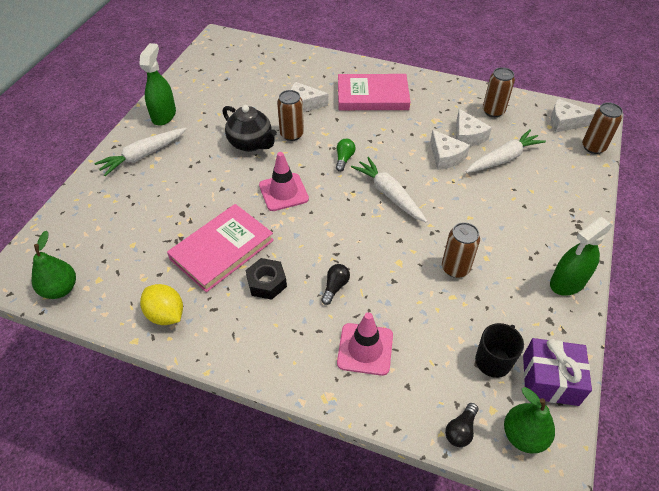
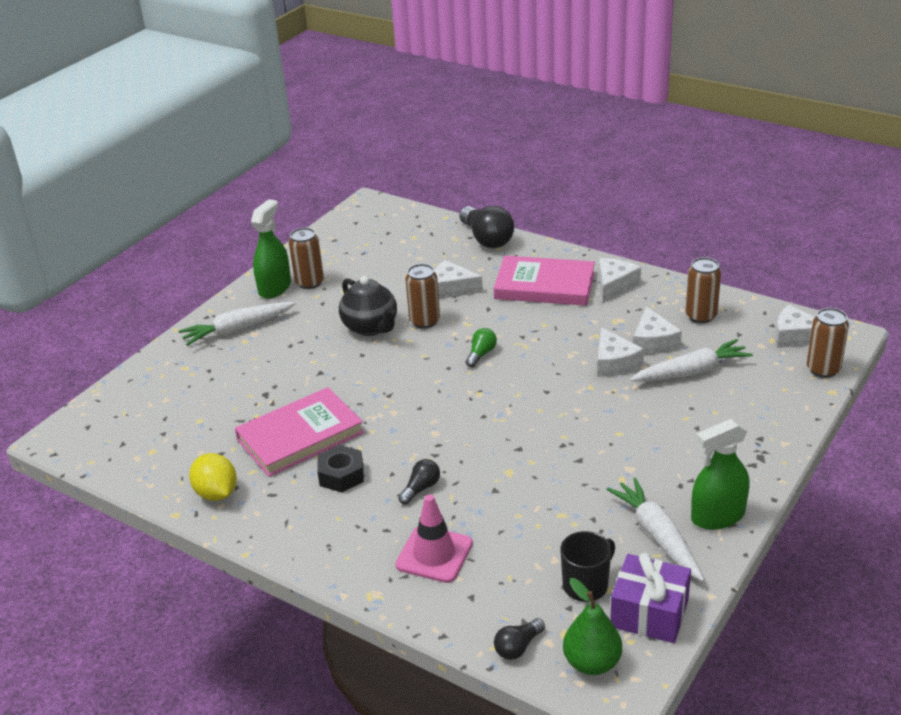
camera: 15 degrees right, 15 degrees down
green pear [32,231,76,299] -> none
pink traffic cone [259,152,309,211] -> none
white carrot [351,157,427,222] -> white carrot moved to [606,477,705,581]
brown can [442,222,480,278] -> brown can moved to [289,228,324,289]
none -> black light bulb [459,206,514,248]
none -> white cheese [598,258,641,302]

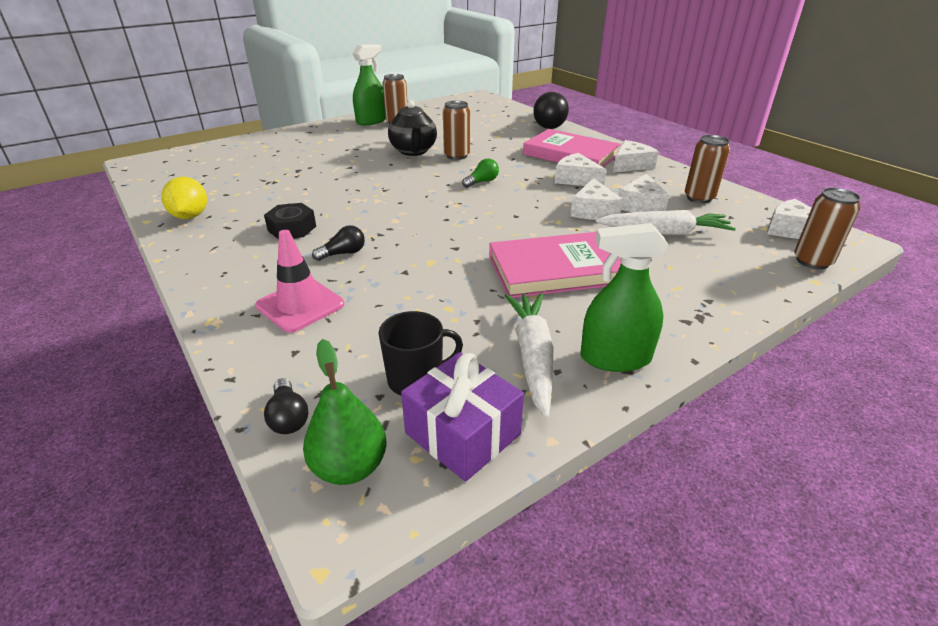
camera: 20 degrees right, 0 degrees up
white carrot [179,302,296,346] -> none
pink book [235,387,364,477] -> pink book moved to [489,232,621,298]
white cheese [434,260,483,299] -> white cheese moved to [555,153,607,186]
black light bulb [494,618,545,660] -> black light bulb turned 90 degrees counterclockwise [264,378,309,434]

